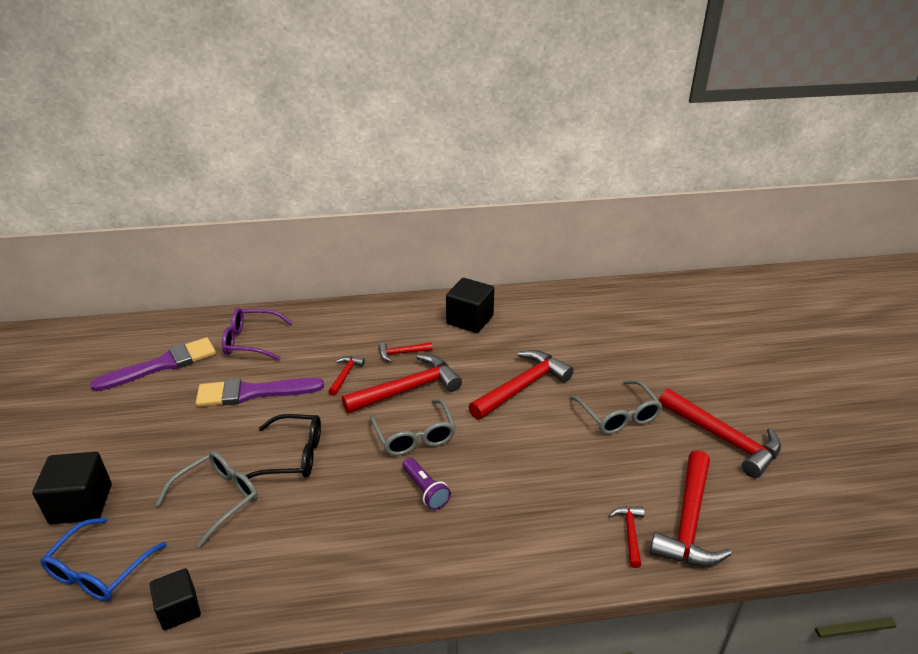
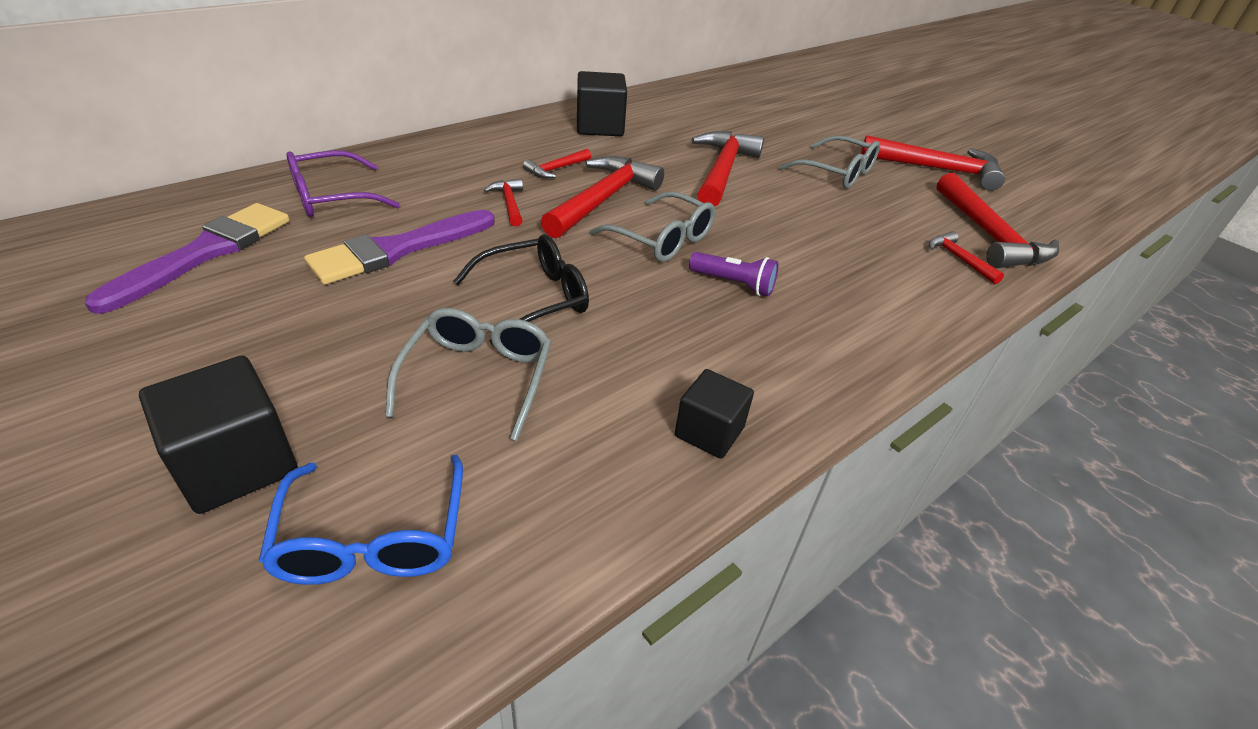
camera: 35 degrees left, 5 degrees up
black cube [150,568,201,631] -> black cube moved to [675,369,754,459]

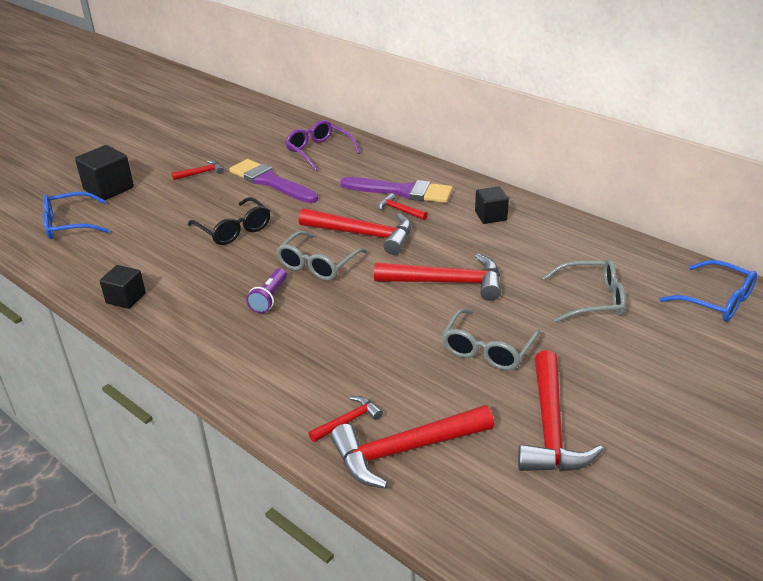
camera: 85 degrees right, 5 degrees down
purple brush [85,203,290,314] -> purple brush moved to [340,177,453,203]
grey glasses [385,308,551,441] -> grey glasses moved to [542,259,626,323]
red hammer [484,178,523,226] -> red hammer moved to [171,160,224,180]
black cube [577,71,627,136] -> black cube [475,186,509,224], size x0.65
none -> blue glasses [659,260,757,322]

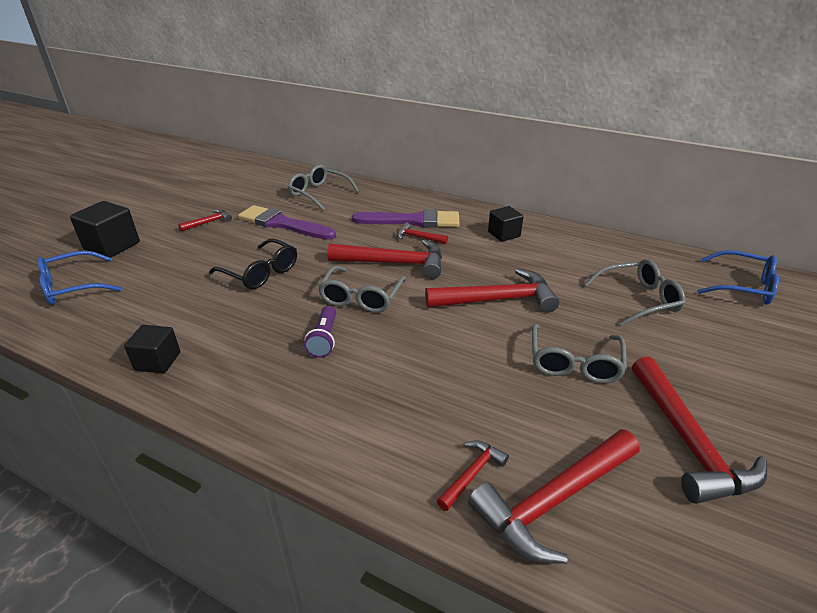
camera: 15 degrees left, 0 degrees up
purple glasses [285,120,360,171] -> grey glasses [288,165,359,211]

